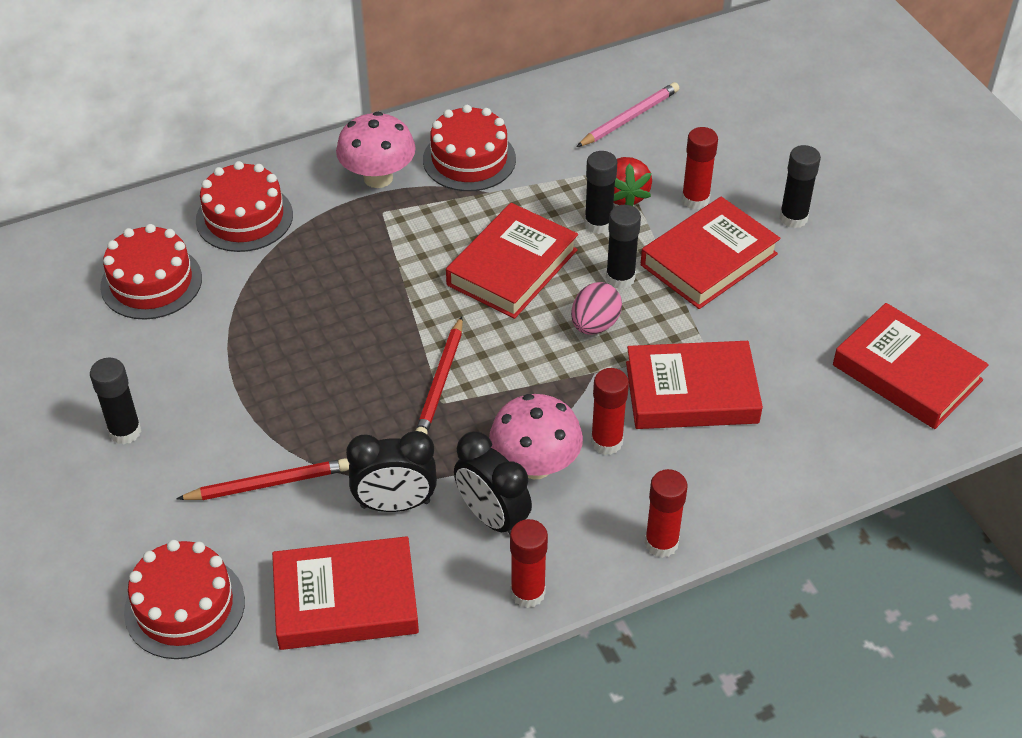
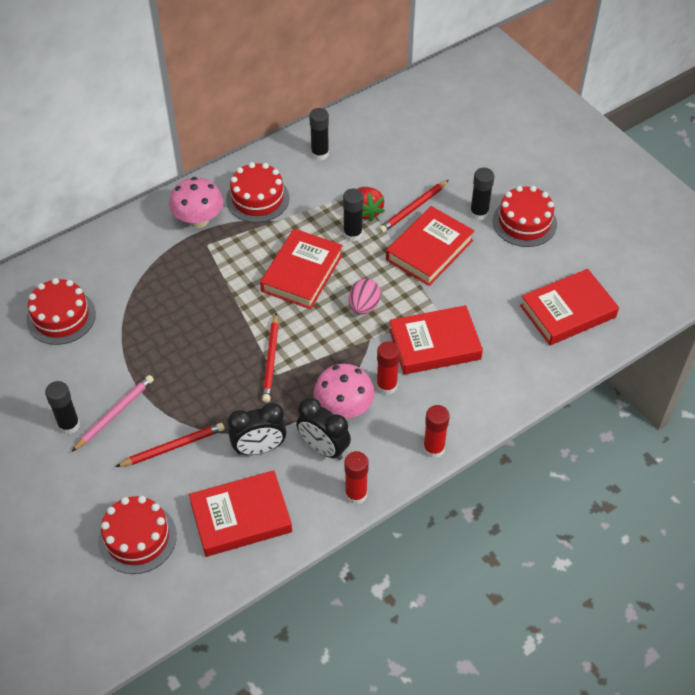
camera: 10 degrees left, 5 degrees up
red cake [196,161,293,252] -> red cake moved to [492,186,557,247]
pink pencil [576,82,679,147] -> pink pencil moved to [72,375,154,452]
black glue stick [606,205,641,289] -> black glue stick moved to [309,108,329,161]
red glue stick [682,127,718,210] -> red pencil [379,180,449,233]
red book [833,303,989,429] -> red book turned 60 degrees counterclockwise [520,269,619,345]

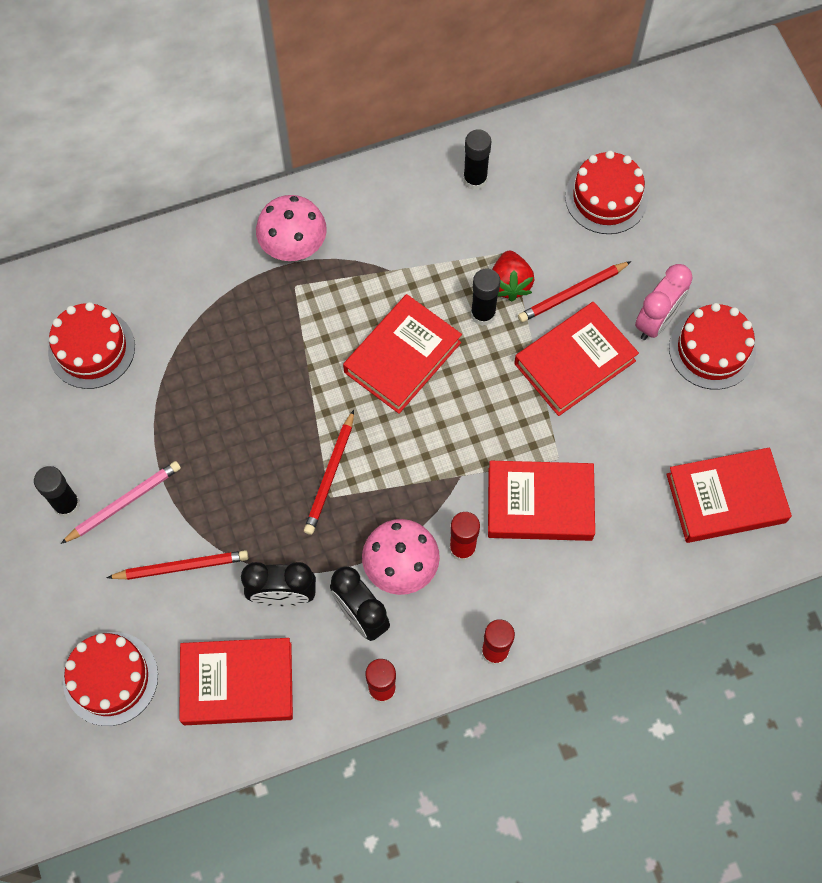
camera: 15 degrees right, 15 degrees up
red cake [226,162,289,223] -> red cake moved to [565,151,648,234]
pink egg [349,279,381,315] -> none
black glue stick [470,168,494,221] -> pink clock [635,264,693,340]

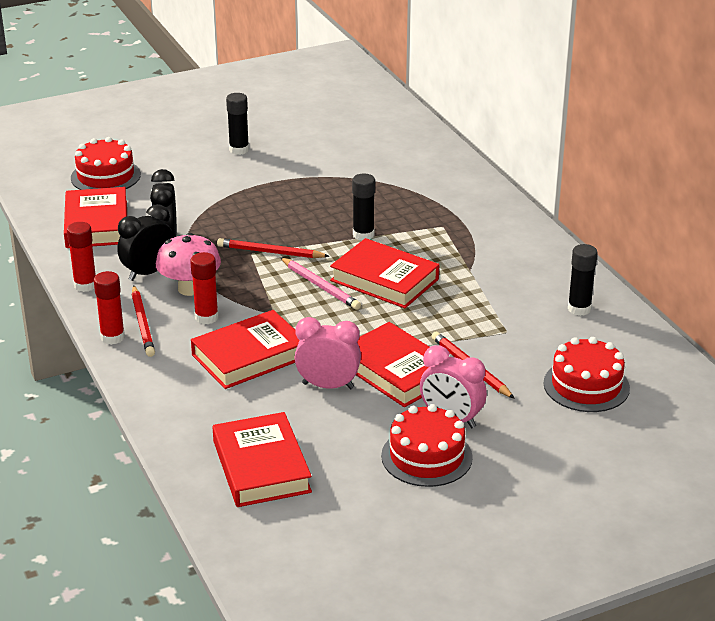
camera: 85 degrees right, 35 degrees down
red cake [48,302,135,389] -> none
pink pencil [61,461,181,544] -> pink pencil moved to [280,257,361,310]
red pencil [107,550,248,580] -> red pencil moved to [132,285,155,357]
pink mushroom [256,195,327,261] -> none
black glue stick [471,268,501,326] -> black glue stick moved to [352,174,375,240]
red book [488,461,595,541] -> red book turned 60 degrees clockwise [191,310,299,389]
red strawberry [492,251,535,302] -> none
none -> pink clock [294,317,361,389]

